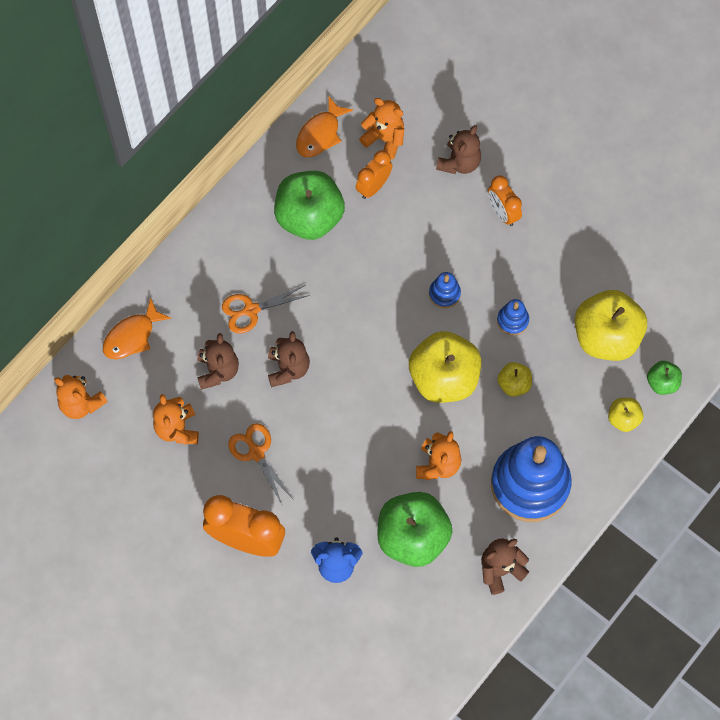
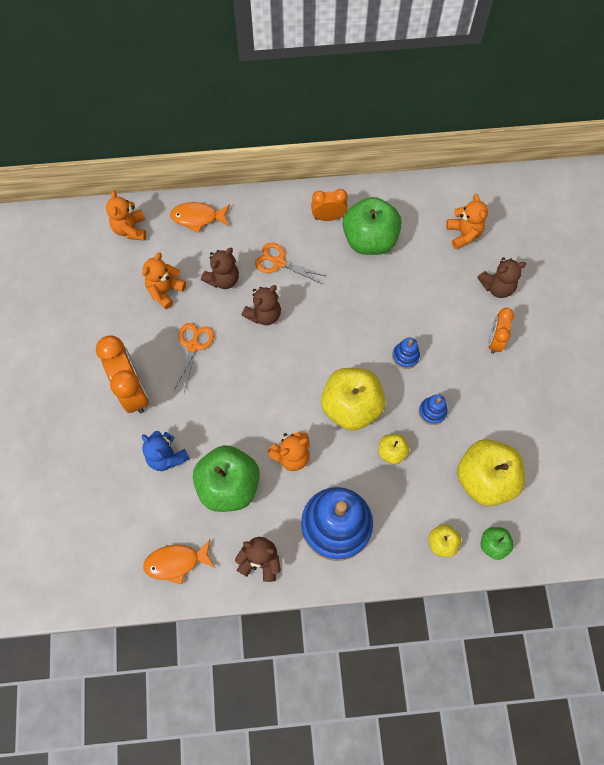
camera: 45 degrees right, 0 degrees up
orange fish [296,95,353,157] -> orange fish moved to [143,539,215,585]
orange clock [356,150,392,199] -> orange clock moved to [311,189,348,221]

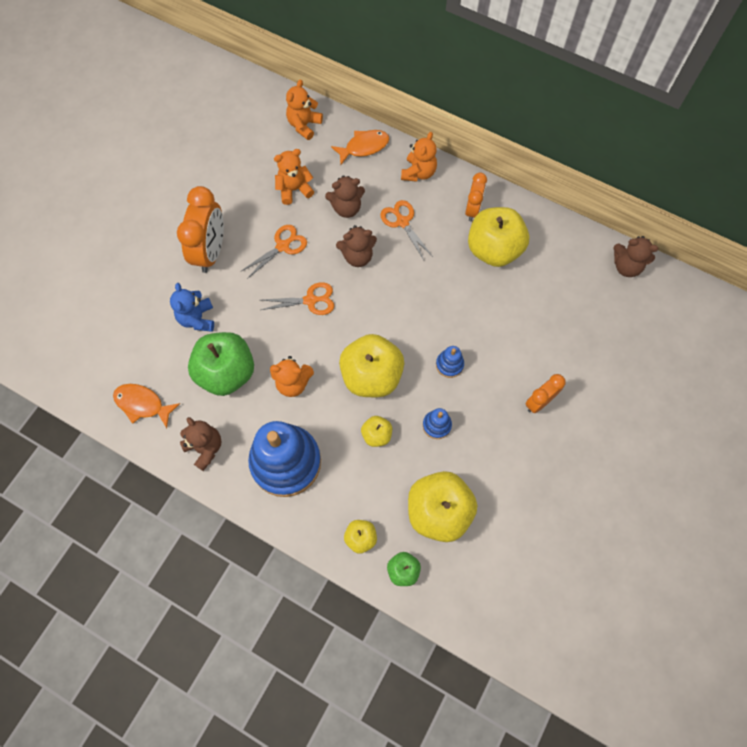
camera: 35 degrees right, 0 degrees up
orange fish [170,202,230,233] -> orange fish turned 120 degrees clockwise [331,130,389,165]
orange clock [311,189,348,221] -> orange clock turned 75 degrees clockwise [465,172,487,221]
green apple [343,197,402,255] -> yellow apple [468,207,529,267]
orange teddy bear [446,194,488,250] -> orange teddy bear moved to [401,132,437,182]
brown teddy bear [477,258,526,298] -> brown teddy bear moved to [614,236,659,277]
none -> orange scissors [261,282,334,315]

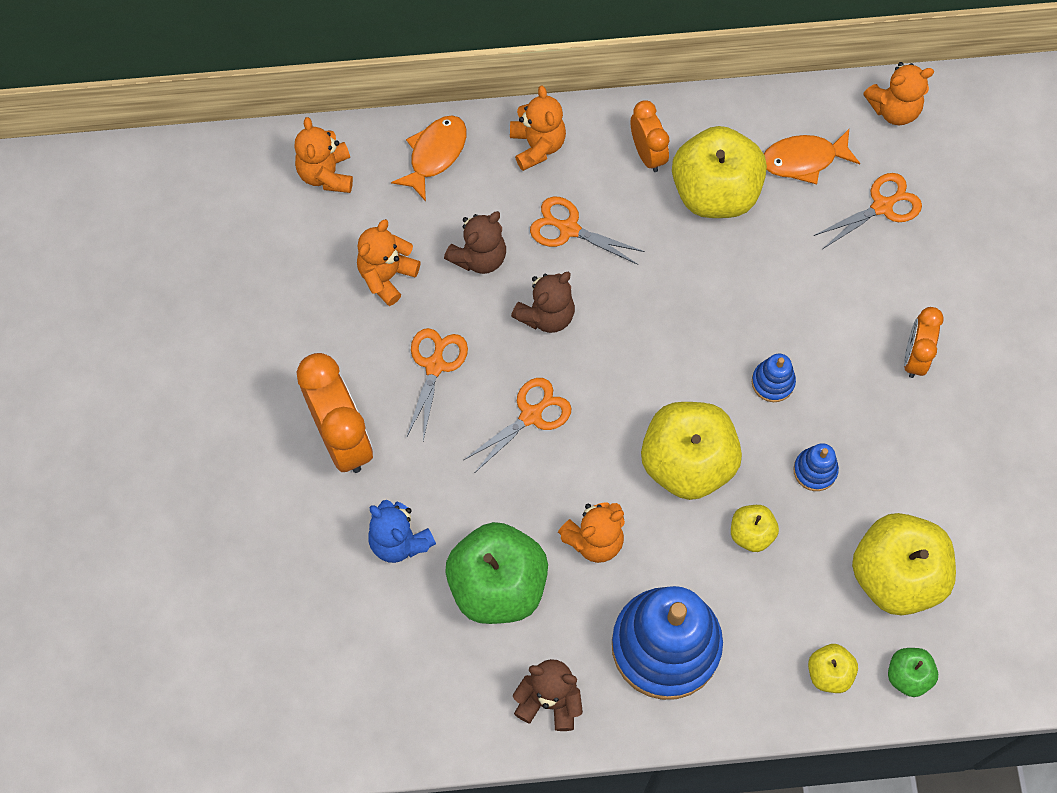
camera: 35 degrees left, 0 degrees up
orange fish [113,384,180,428] -> orange fish moved to [764,129,860,184]
brown teddy bear [614,236,659,277] -> orange teddy bear [863,62,934,125]
none -> orange scissors [813,173,922,249]

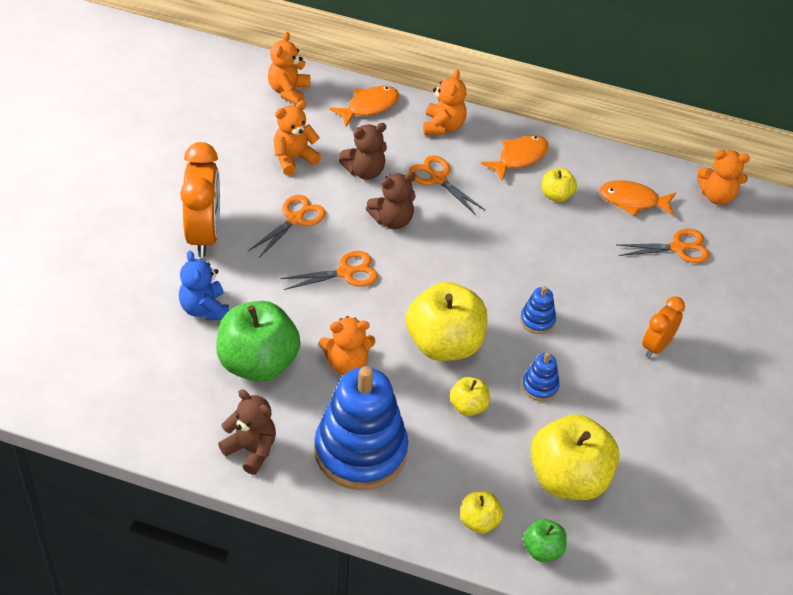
camera: 20 degrees right, 20 degrees down
orange clock [631,100,669,172] -> orange fish [481,135,549,181]
yellow apple [672,126,767,218] -> yellow apple [542,168,577,202], size x0.48

